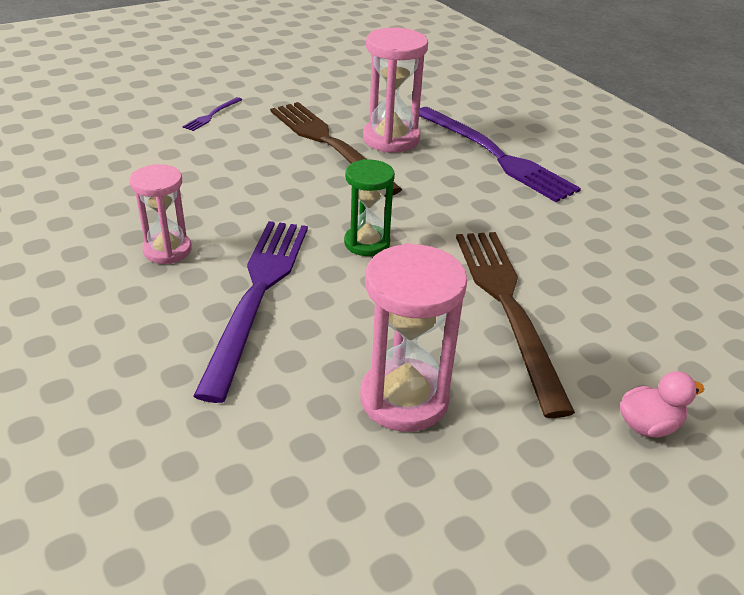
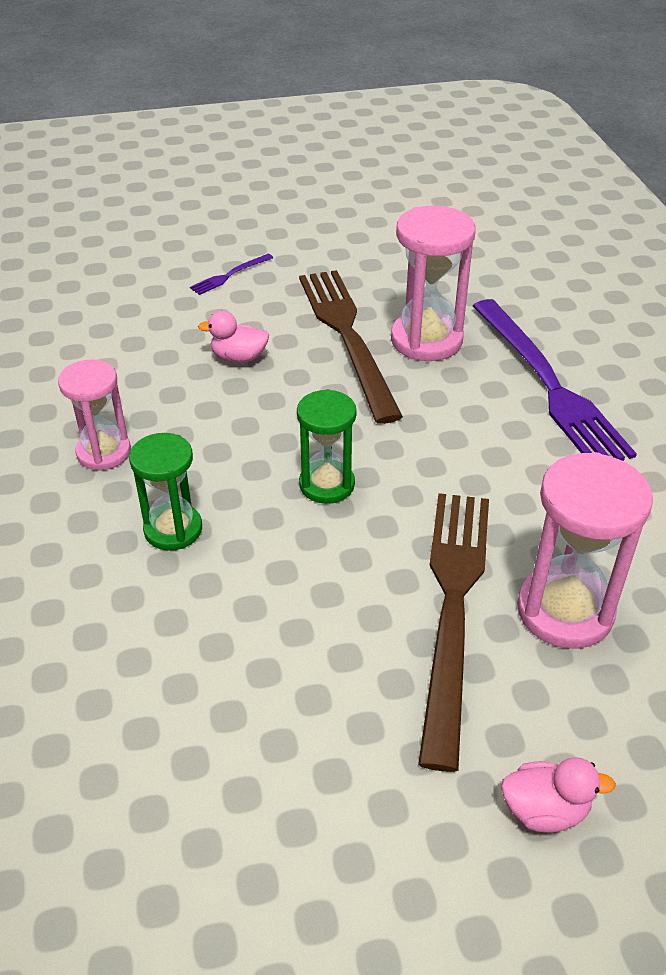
camera: 20 degrees right, 5 degrees up
purple fork [193,221,308,403] -> green hourglass [129,433,202,551]
pink hourglass [360,243,467,432] -> pink hourglass moved to [517,452,653,649]
none -> pink duck [198,310,269,363]

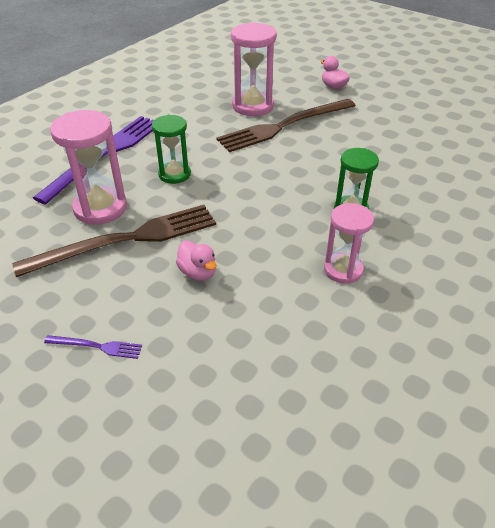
camera: 130 degrees left, 0 degrees up
green hourglass [297,389,357,504] -> green hourglass moved to [152,115,191,184]
brown fork [299,270,403,424] -> brown fork turned 150 degrees counterclockwise [12,205,216,277]

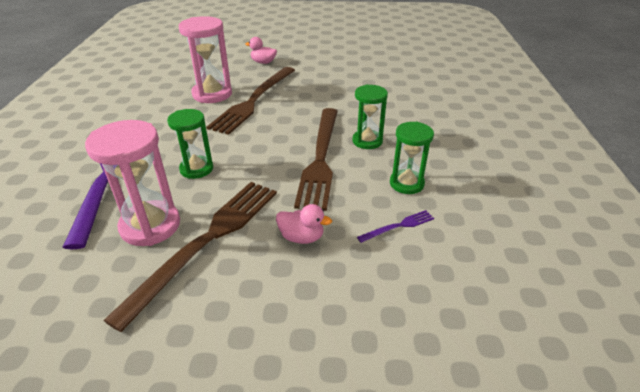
camera: 35 degrees left, 5 degrees down
purple fork [44,335,142,359] -> purple fork moved to [357,210,434,243]
pink hourglass [324,203,374,284] -> green hourglass [390,122,434,194]
none -> brown fork [294,108,338,211]

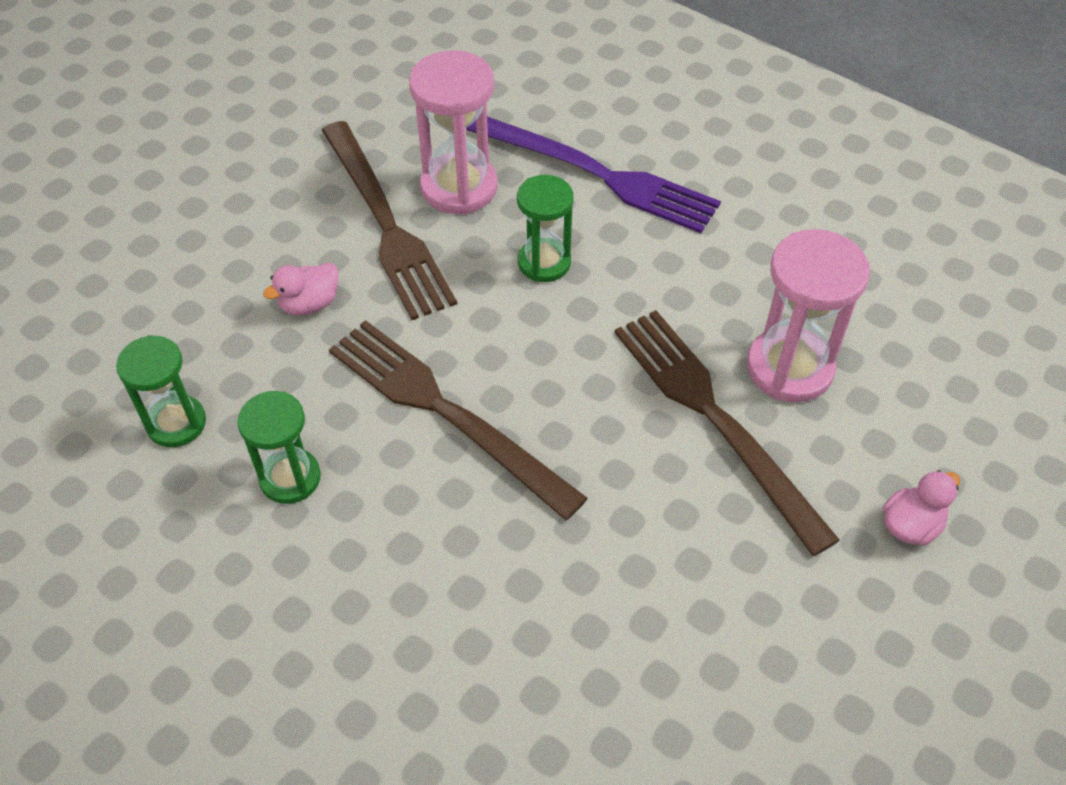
camera: 125 degrees right, 15 degrees up
green hourglass [352,84,388,149] -> green hourglass moved to [116,335,206,447]
purple fork [357,210,434,243] -> none

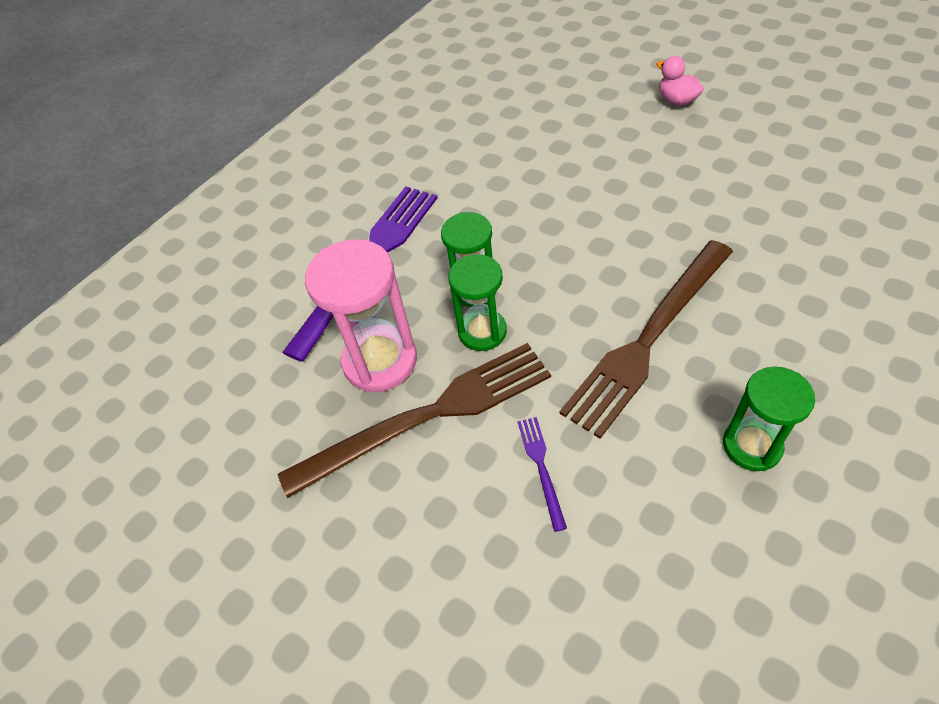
camera: 85 degrees left, 0 degrees up
green hourglass [116,335,206,447] -> green hourglass moved to [449,254,507,351]
pink duck [263,263,339,315] -> purple fork [518,417,567,532]
brown fork [614,310,840,556] -> none
pink hourglass [747,229,870,403] -> none

